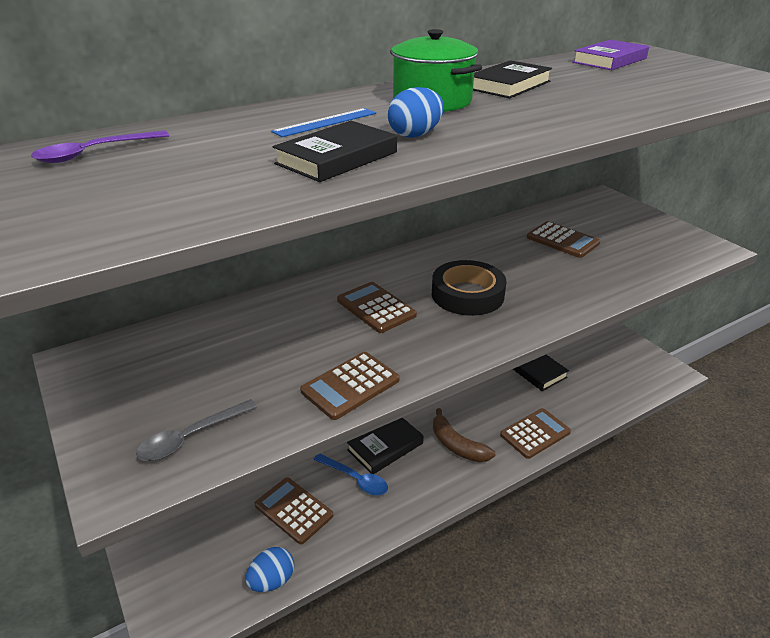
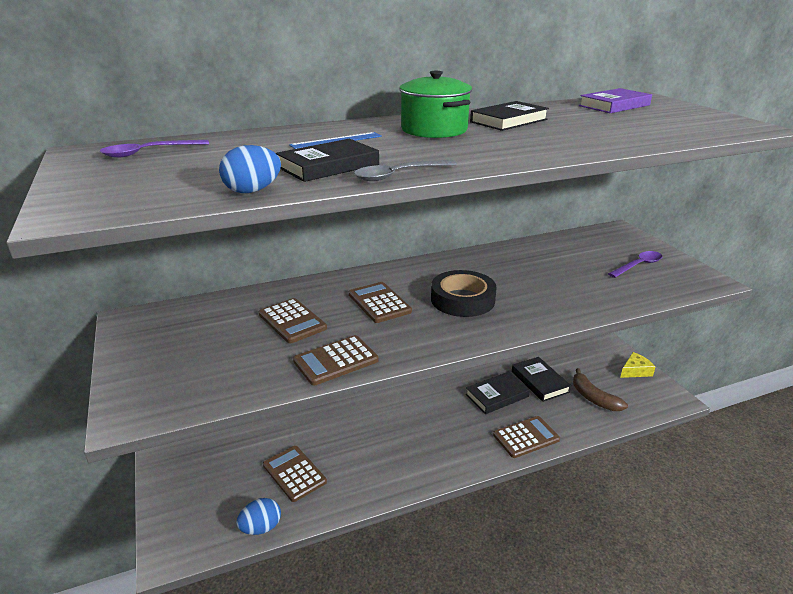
camera: 10 degrees right, 5 degrees down
grey spoon [136,399,257,461] -> grey spoon moved to [354,160,457,181]
blue spoon [313,454,388,495] -> none
black book [347,417,424,474] -> black book moved to [466,371,530,414]
blue egg [388,87,444,138] -> blue egg moved to [219,145,281,193]
brown banana [433,408,496,462] -> brown banana moved to [573,368,628,411]
brown calculator [527,221,600,258] -> brown calculator moved to [259,298,327,343]
none -> purple spoon [608,251,662,278]
none -> yellow cheese [620,352,655,378]

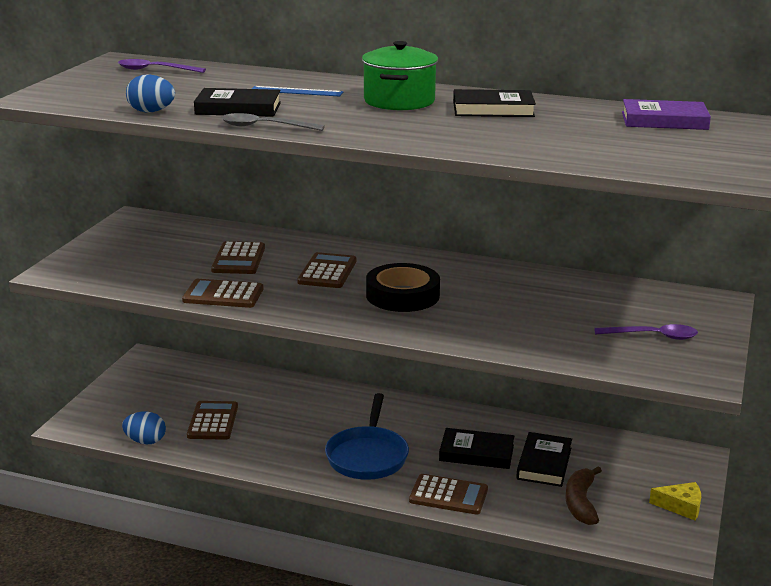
camera: 40 degrees right, 5 degrees down
none -> blue pan [325,393,409,480]

